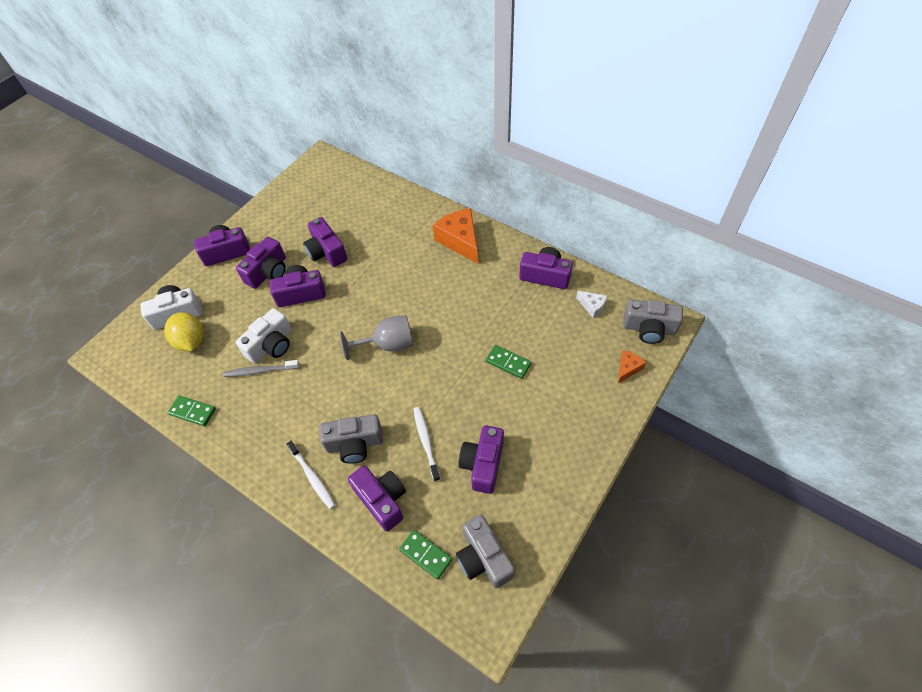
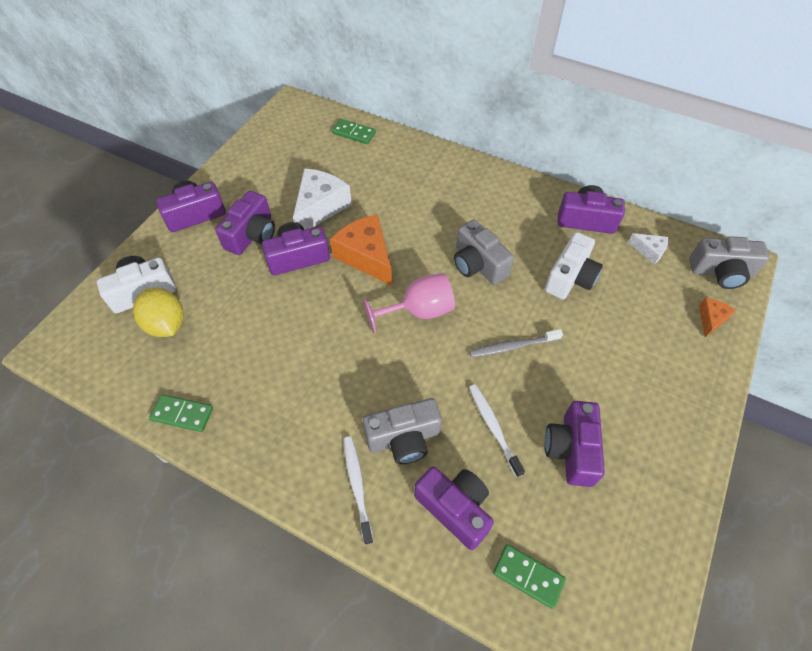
camera: 10 degrees left, 0 degrees up
grey toothbrush [223,360,300,377] -> grey toothbrush moved to [469,329,563,357]
white camera [236,308,292,364] -> white camera moved to [545,232,603,299]
white toothbrush [287,441,335,509] -> white toothbrush turned 150 degrees counterclockwise [343,436,373,545]
purple camera [303,217,347,267] -> white cheese [293,168,352,230]
grey goblet [340,315,414,360] -> pink goblet [363,273,455,333]
orange cheese [433,208,478,264] -> orange cheese moved to [330,214,392,286]
grey camera [456,514,515,588] -> grey camera moved to [454,220,514,285]
green domino [486,345,531,379] -> green domino moved to [332,119,376,144]

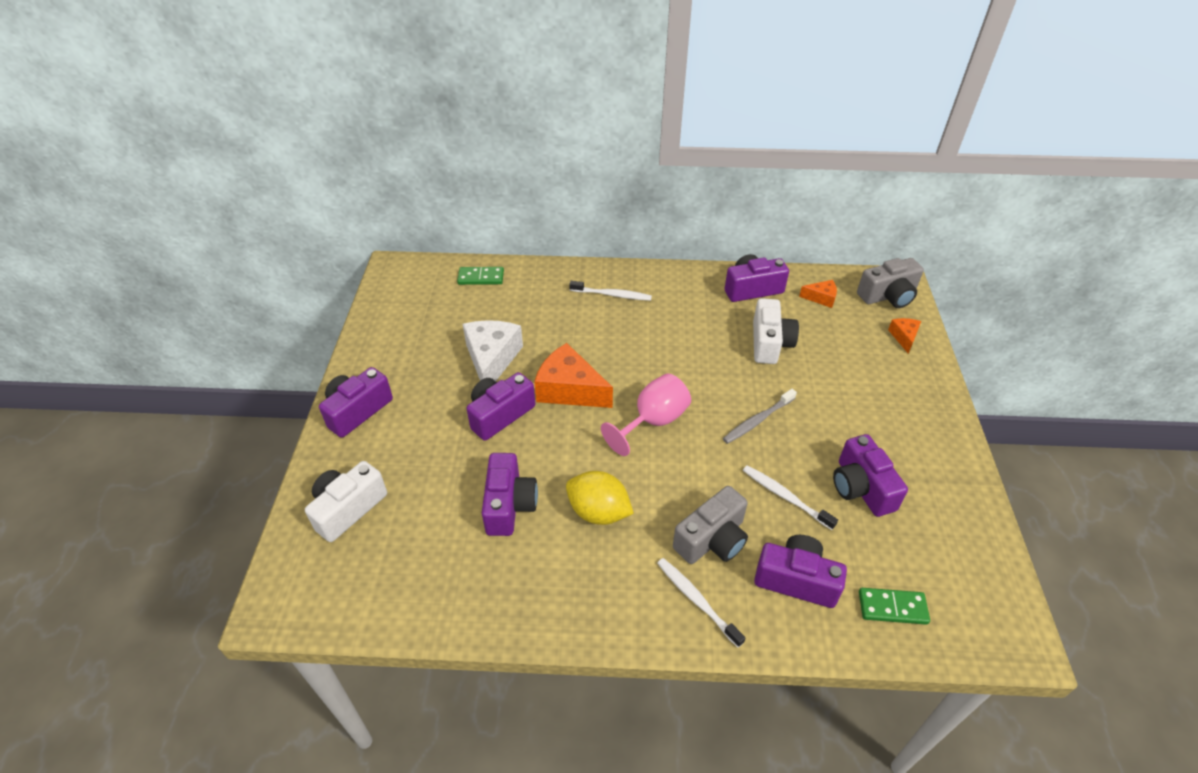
camera: 25 degrees left, 10 degrees down
yellow lemon [133,288,184,337] -> yellow lemon moved to [566,471,634,525]
green domino [149,394,213,432] -> none
purple camera [216,191,275,255] -> purple camera moved to [482,453,538,536]
grey camera [454,220,514,285] -> none
white cheese [628,233,669,264] -> orange cheese [799,280,837,308]
none -> white toothbrush [569,281,652,301]

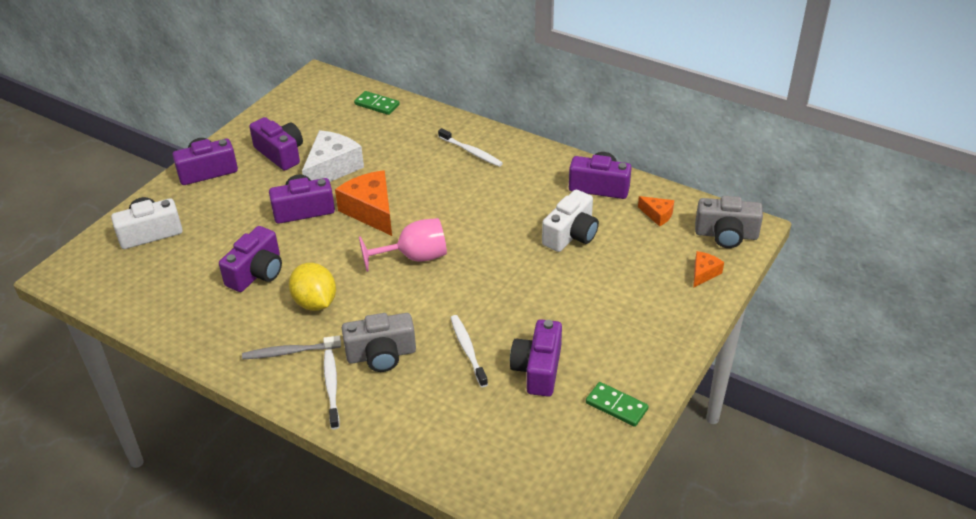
camera: 30 degrees right, 5 degrees down
grey toothbrush [723,389,797,444] -> grey toothbrush moved to [242,336,341,359]
purple camera [754,535,847,608] -> purple camera moved to [249,117,303,171]
green domino [859,588,930,625] -> green domino moved to [586,382,649,427]

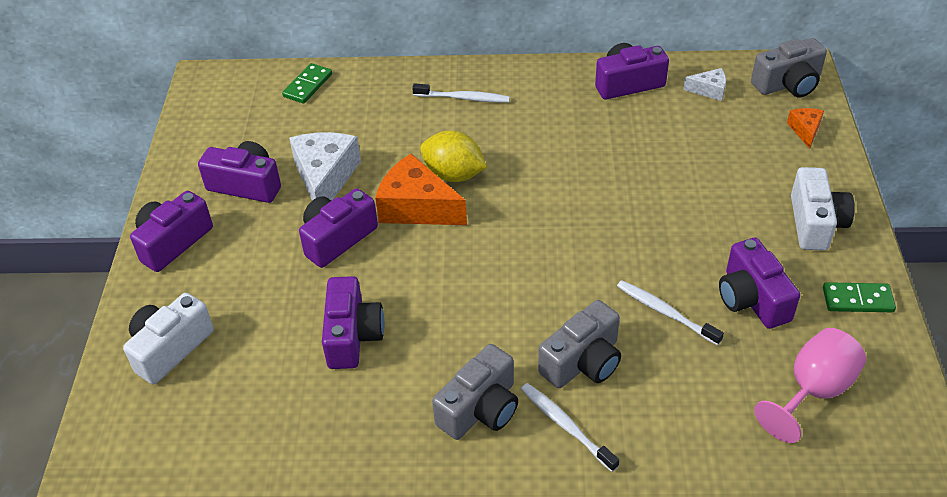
camera: 30 degrees left, 5 degrees up
grey toothbrush [242,336,341,359] -> grey camera [432,344,518,440]
yellow lemon [289,263,336,311] -> yellow lemon moved to [420,131,487,182]
green domino [354,91,400,115] -> green domino turned 60 degrees counterclockwise [282,63,332,104]
pink goblet [359,218,447,272] -> pink goblet moved to [754,328,866,443]
white camera [542,190,599,252] -> white camera moved to [791,167,855,250]
orange cheese [638,196,674,227] -> white cheese [683,68,726,101]

